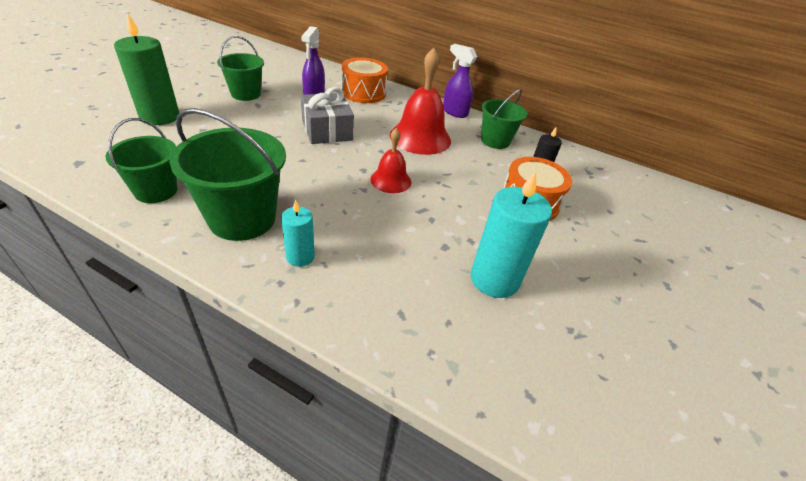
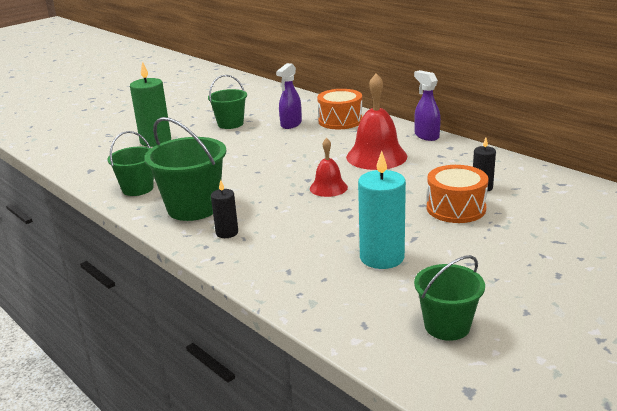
camera: 25 degrees right, 15 degrees down
turquoise candle [281,199,315,267] -> black candle [211,180,238,238]
grey gift [301,87,354,144] -> none
green bucket [481,89,527,149] -> green bucket moved to [414,255,485,341]

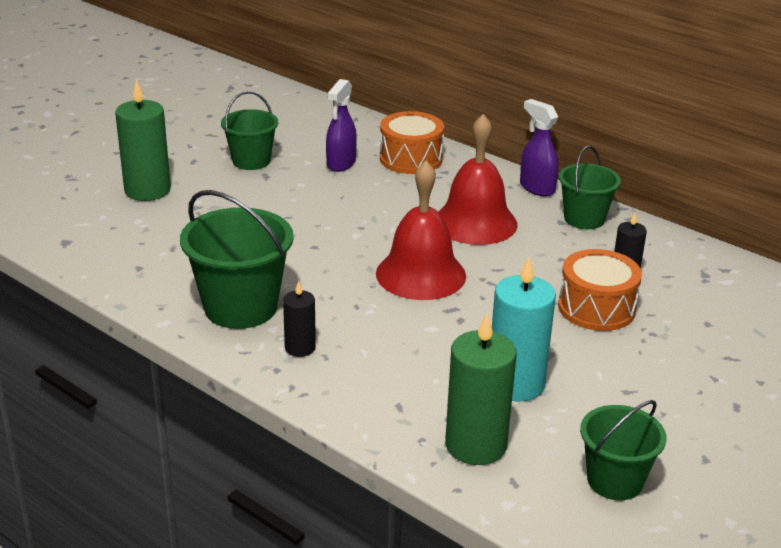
camera: 10 degrees left, 5 degrees up
green bucket [108,131,154,196] -> green bucket moved to [559,145,621,229]
red bell [310,138,348,197] -> red bell [376,161,466,300], size x1.73
none -> green candle [445,313,517,465]

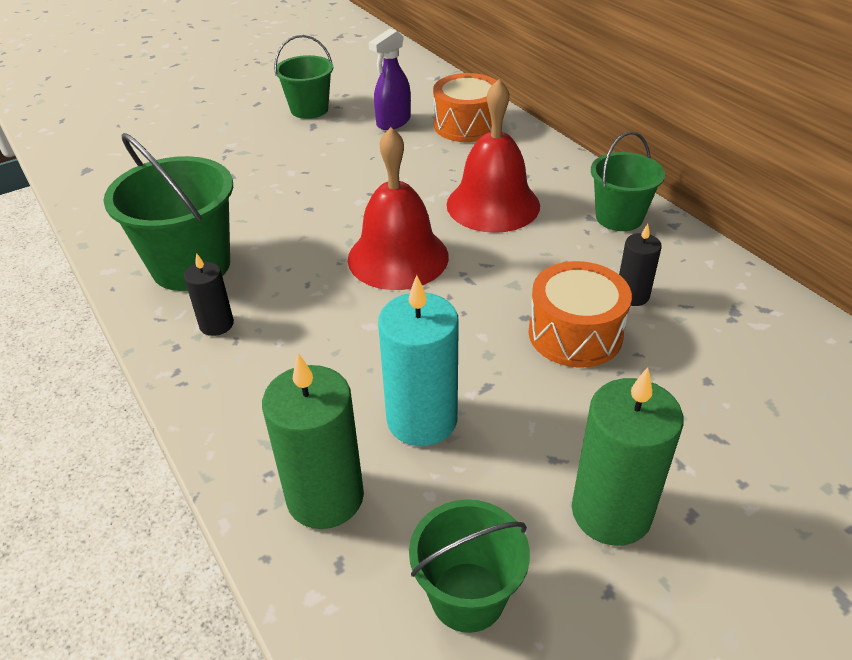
camera: 20 degrees right, 10 degrees up
green candle [115,80,171,201] -> green candle moved to [572,367,684,546]
purple spray bottle [520,99,559,196] -> none

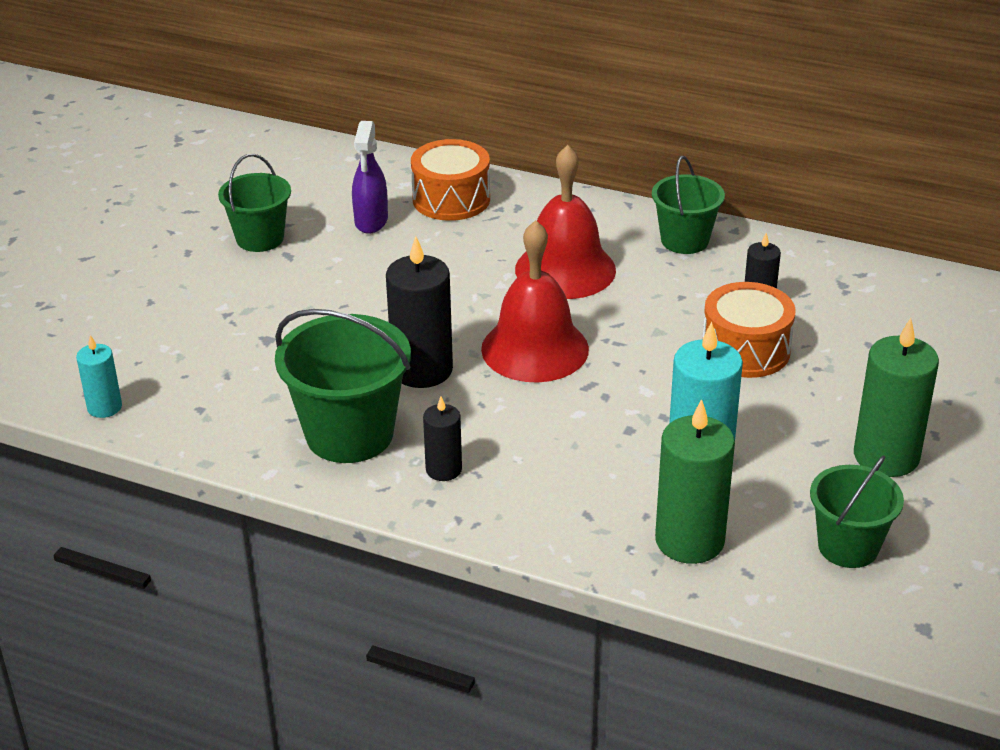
camera: 35 degrees left, 5 degrees down
none -> turquoise candle [76,335,122,418]
none -> black candle [386,236,453,388]

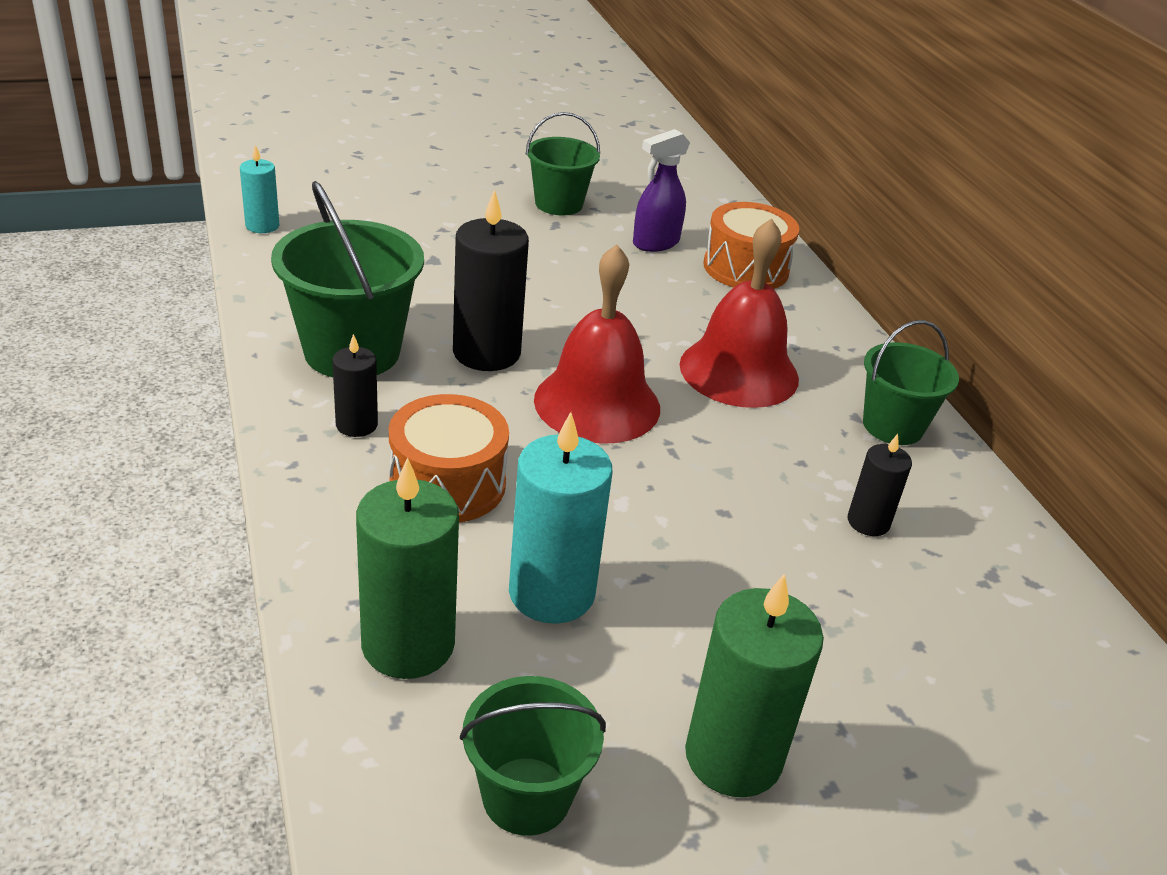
camera: 45 degrees right, 0 degrees up
orange drum [702,282,796,378] -> orange drum moved to [389,394,509,523]

